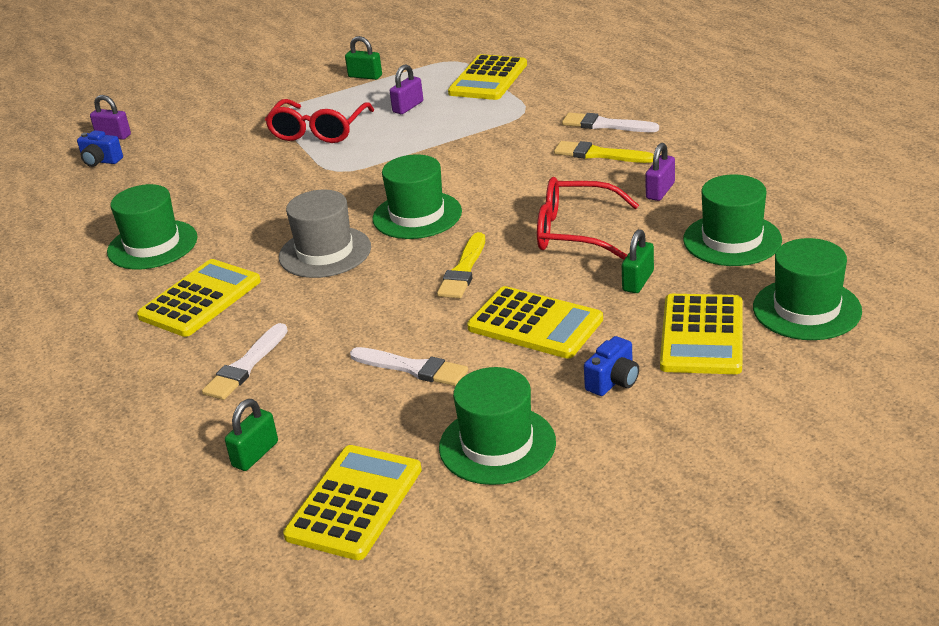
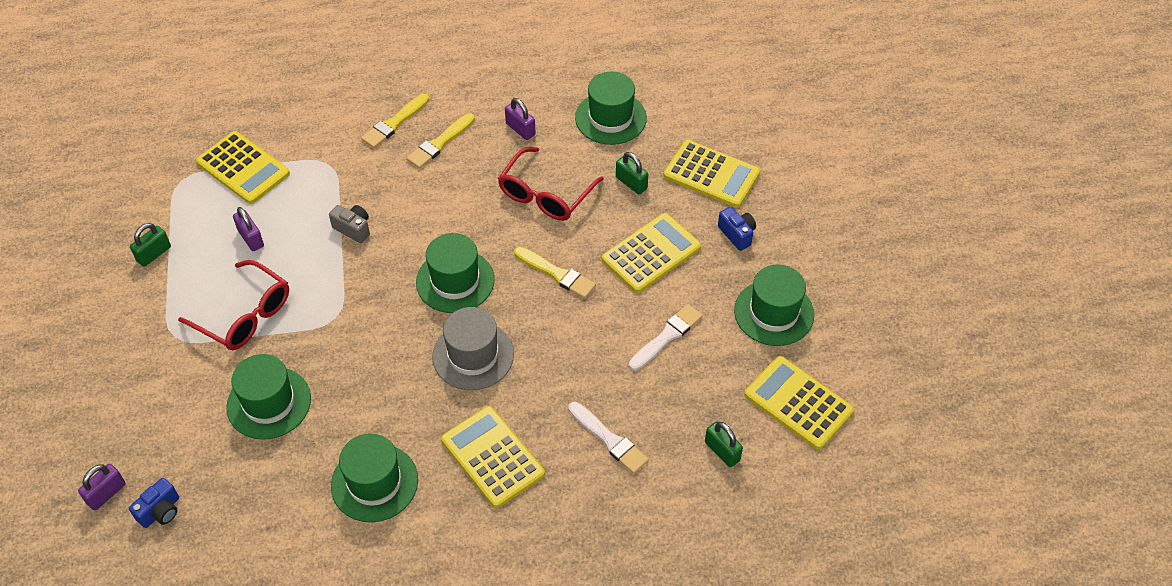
camera: 75 degrees left, 20 degrees up
white brush [562,113,659,132] -> yellow brush [361,94,429,148]
green hat [753,238,862,340] -> green hat moved to [226,354,311,440]
none -> grey camera [329,205,370,243]

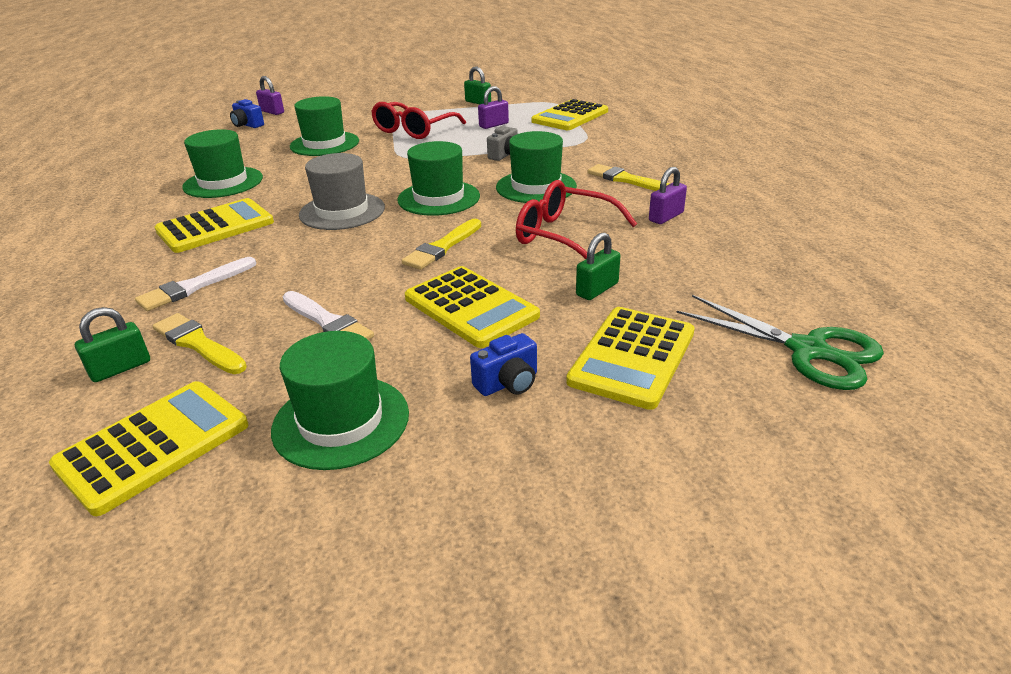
camera: 90 degrees right, 20 degrees down
yellow brush [361,94,429,148] -> yellow brush moved to [153,313,247,374]
green hat [575,72,647,145] -> green hat moved to [496,131,577,203]
none -> green scissors [677,295,884,390]

